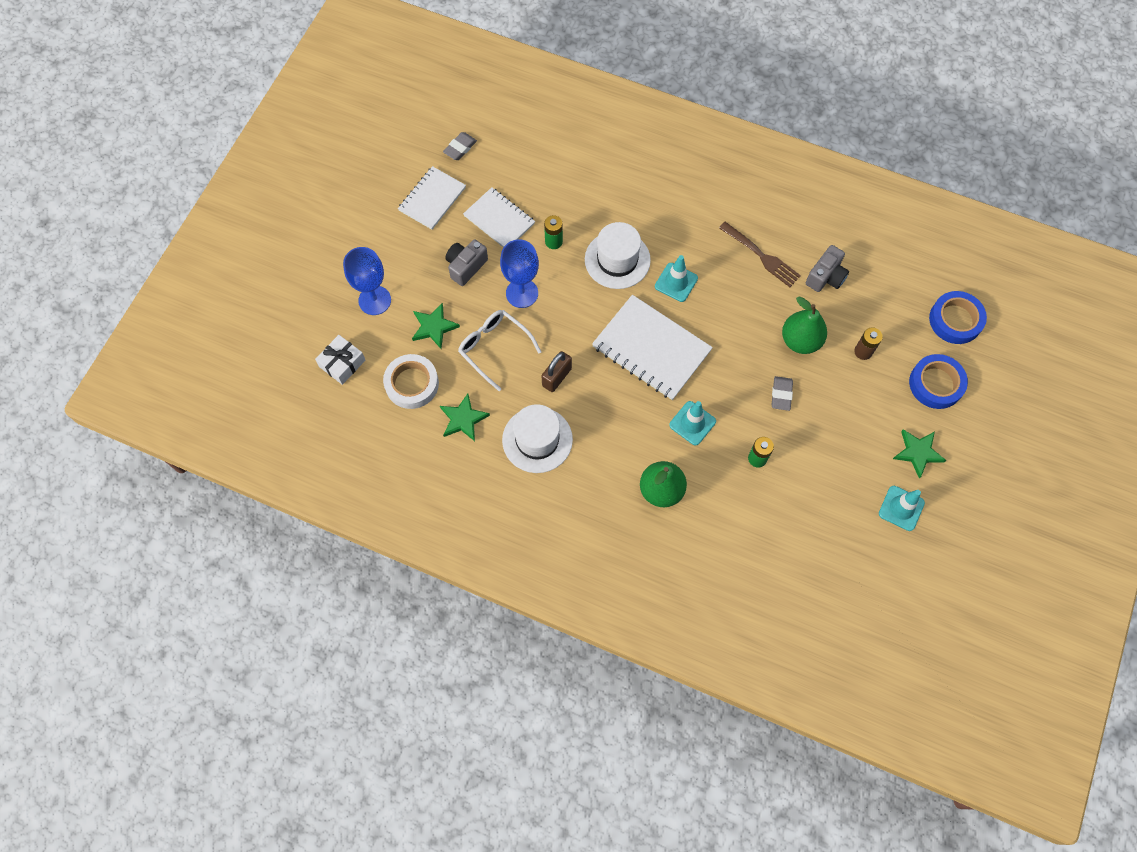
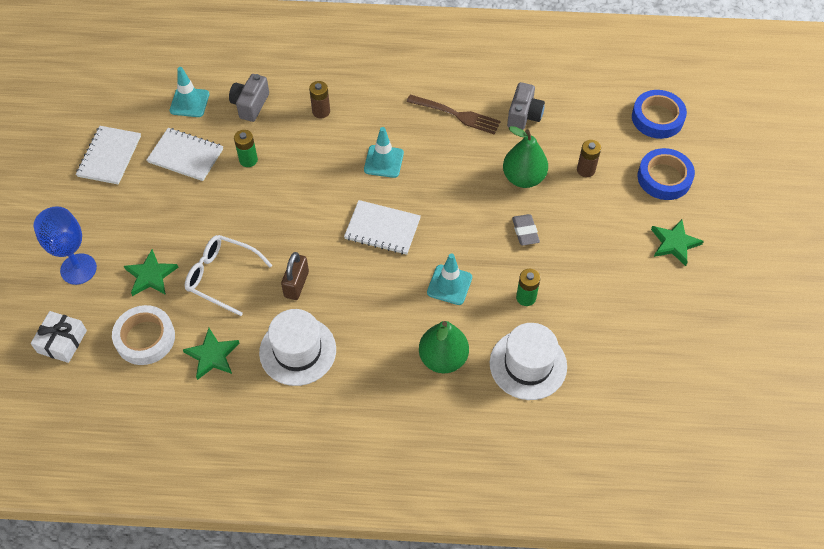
camera: 20 degrees left, 10 degrees down
grey eraser [443,132,477,160] -> none
grey camera [445,239,488,286] -> grey camera moved to [229,74,269,122]
blue goblet [500,239,539,308] -> none
white hat [585,222,651,289] -> white hat moved to [490,323,567,400]
white notebook [592,295,713,400] -> white notebook [344,200,421,255], size x0.64
turquoise traffic cone [879,486,925,531] -> turquoise traffic cone moved to [170,67,209,117]
none -> brown battery [309,81,330,118]

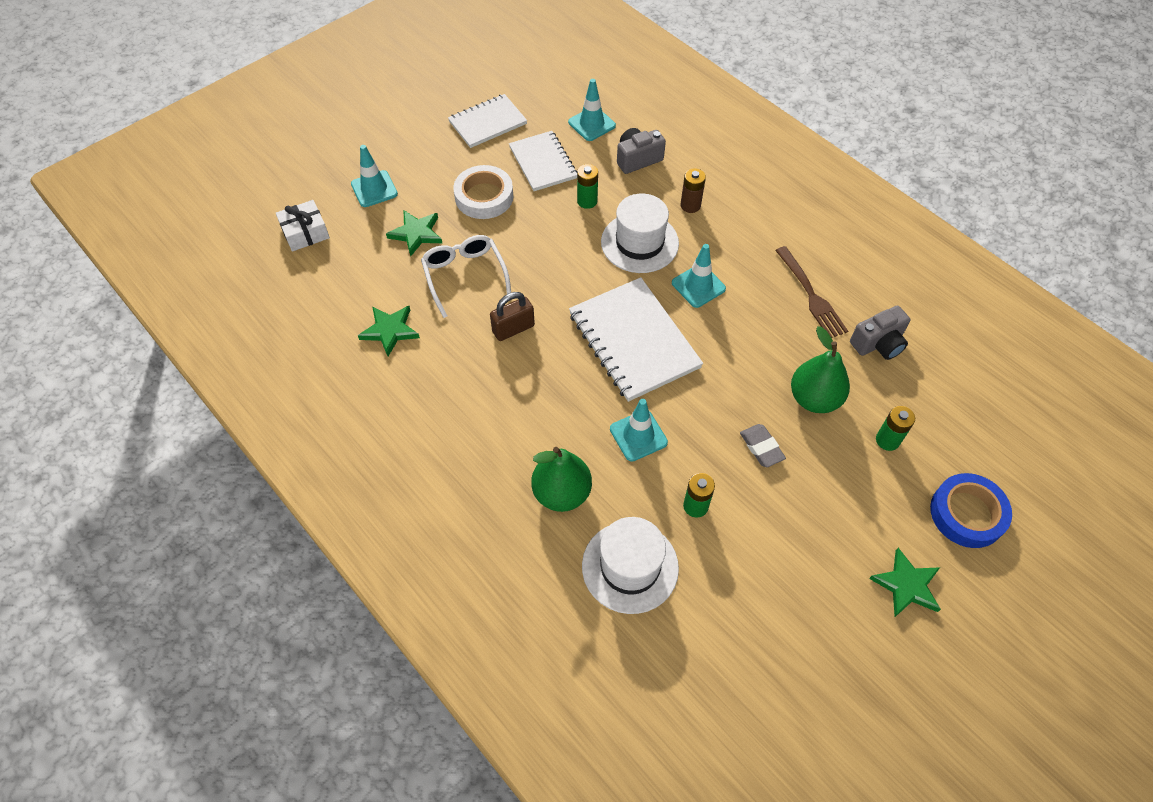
camera: 45 degrees right, 0 degrees up
blue goblet [34,206,97,285] -> turquoise traffic cone [351,145,398,207]
white tape [112,305,175,365] -> white tape moved to [453,165,513,219]
white hat [259,309,336,386] -> white hat moved to [601,194,679,273]
white notebook [344,200,421,255] -> white notebook [569,277,703,402], size x1.57
grey eraser [512,214,540,246] -> grey eraser turned 60 degrees counterclockwise [740,424,786,467]
brown battery [577,140,601,177] -> green battery [876,406,915,451]
blue tape [632,90,687,139] -> none

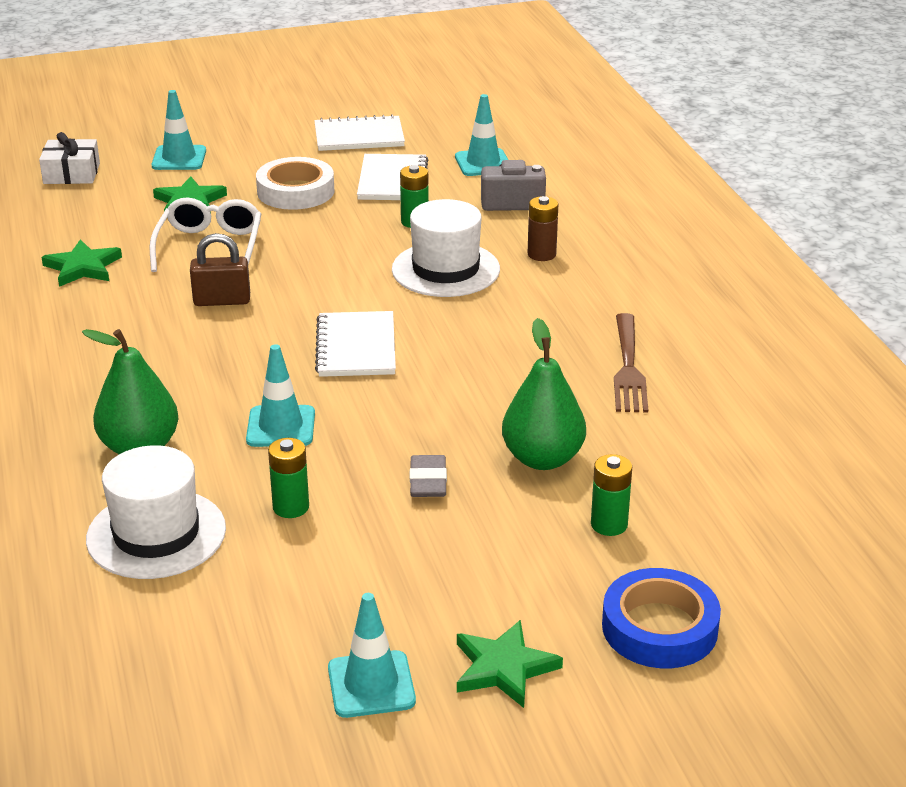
camera: 25 degrees right, 25 degrees down
white notebook [569,277,703,402] -> white notebook [315,311,396,377], size x0.64
turquoise traffic cone [672,244,726,308] -> turquoise traffic cone moved to [328,593,416,718]
grey camera [850,306,910,360] -> none

